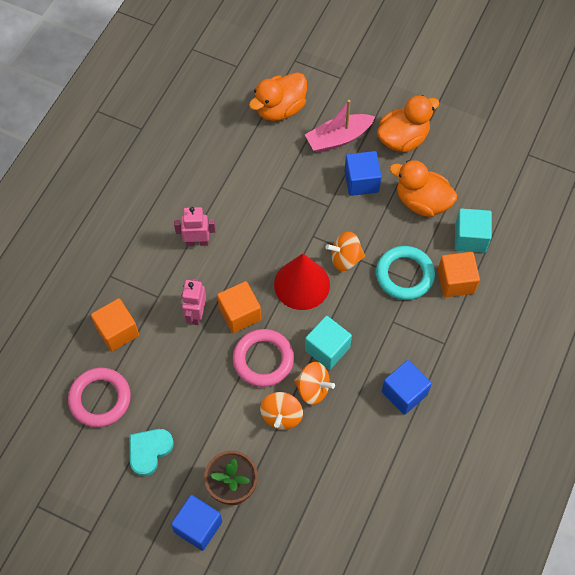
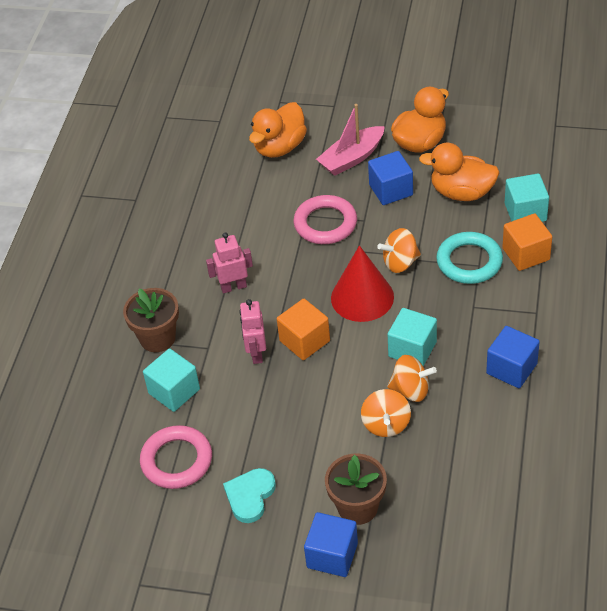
camera: 10 degrees left, 15 degrees down
orange cube [91,298,139,351] -> turquoise cube [143,348,200,412]
pink ring [233,329,294,387] -> pink ring moved to [294,195,357,244]
none -> brown flower pot [123,288,179,352]

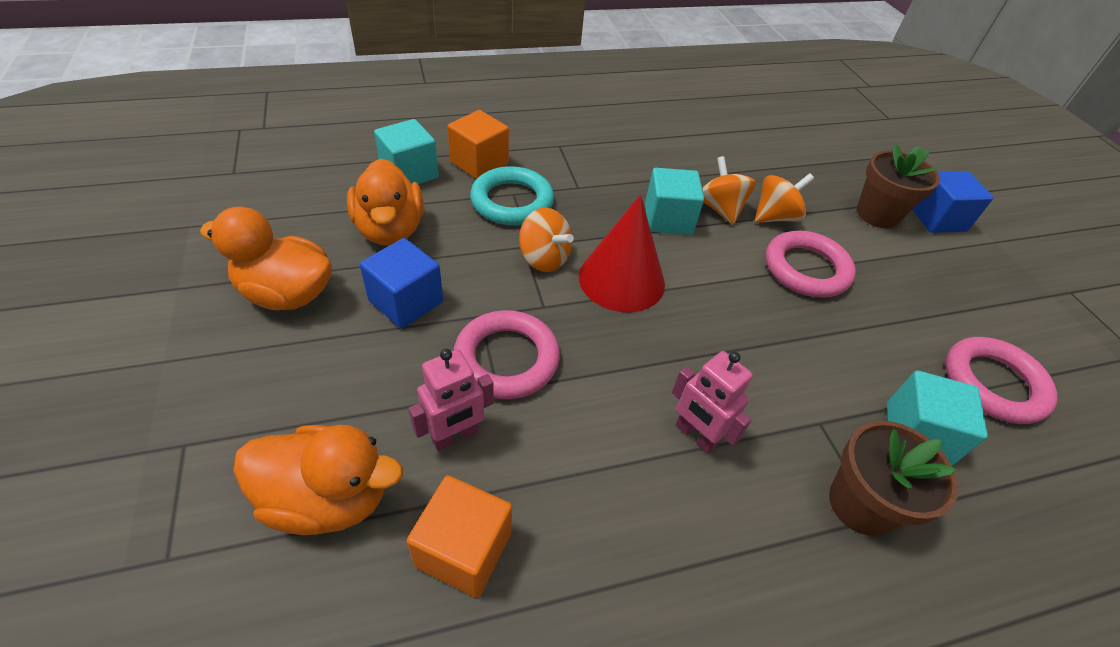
camera: 125 degrees left, 0 degrees up
turquoise heart [223,468,276,523] -> none
pink robot [239,299,266,364] -> pink robot moved to [409,349,494,451]
orange cube [277,299,330,360] -> orange cube moved to [407,475,512,598]
pink boat [316,104,385,176] -> none
blue cube [486,326,540,388] -> none
none -> pink ring [766,231,856,298]

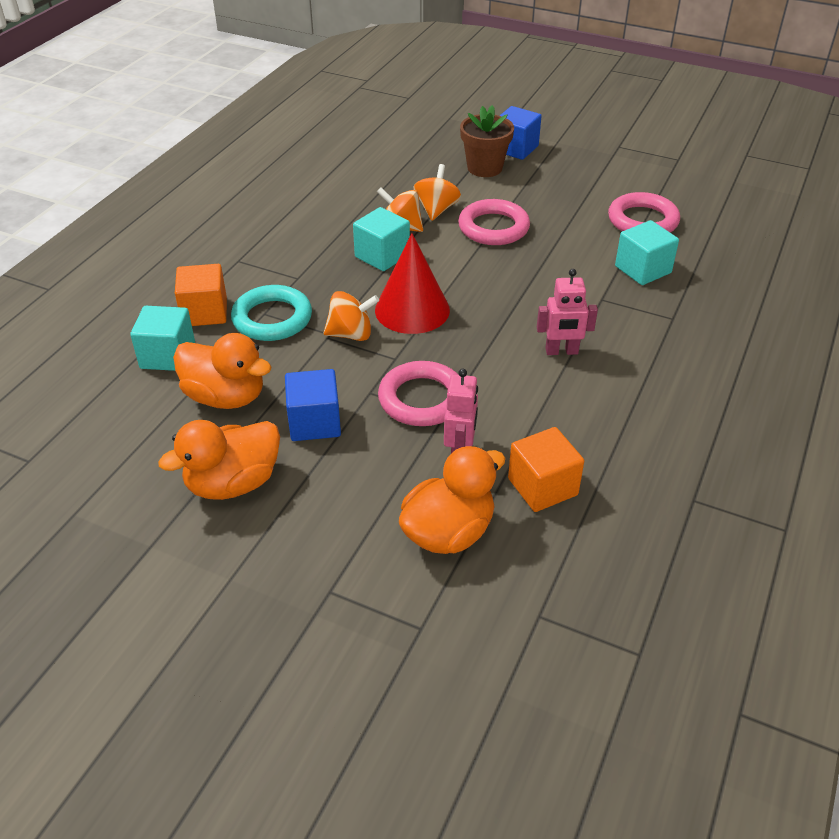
camera: 45 degrees left, 5 degrees down
brown flower pot [829,421,959,536] -> none

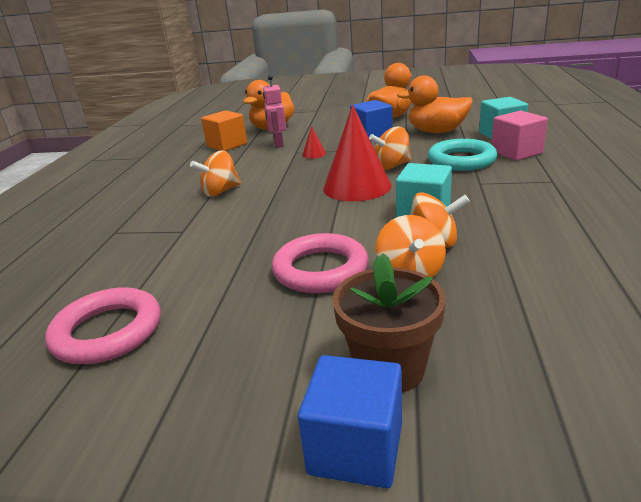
camera: 165 degrees right, 15 degrees down
orange cube [175,264,227,326] -> pink cube [491,111,548,161]
pink ring [378,361,458,426] -> red cone [302,126,326,159]
pink robot [537,269,598,355] -> orange spinning top [190,150,241,197]
turquoise cube [615,220,679,285] -> none

